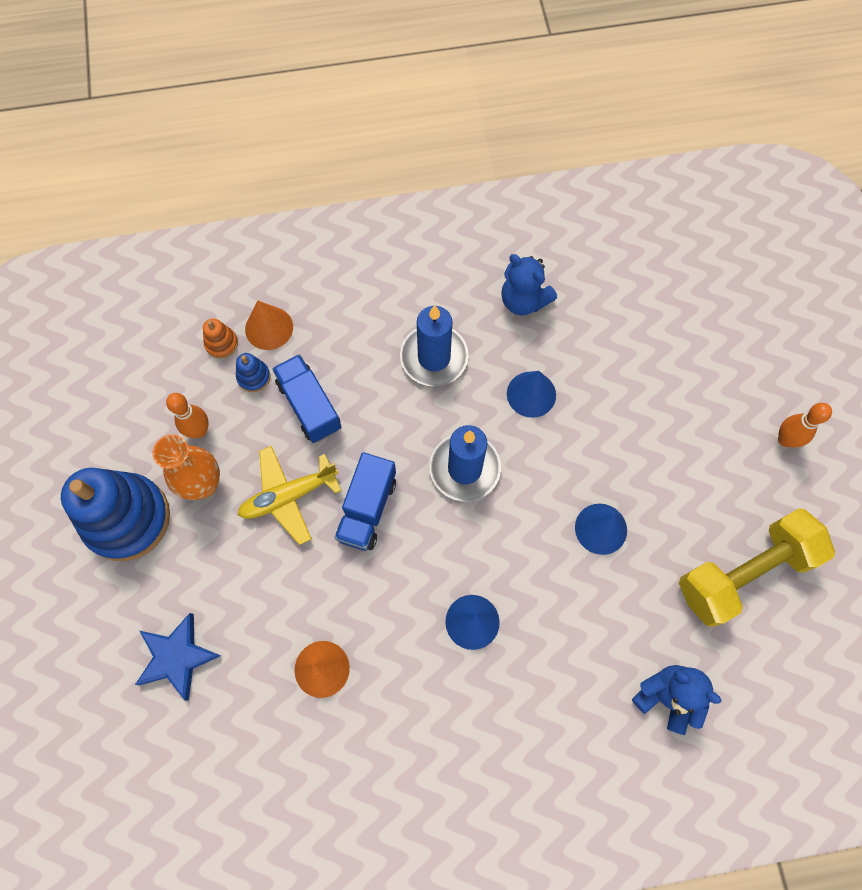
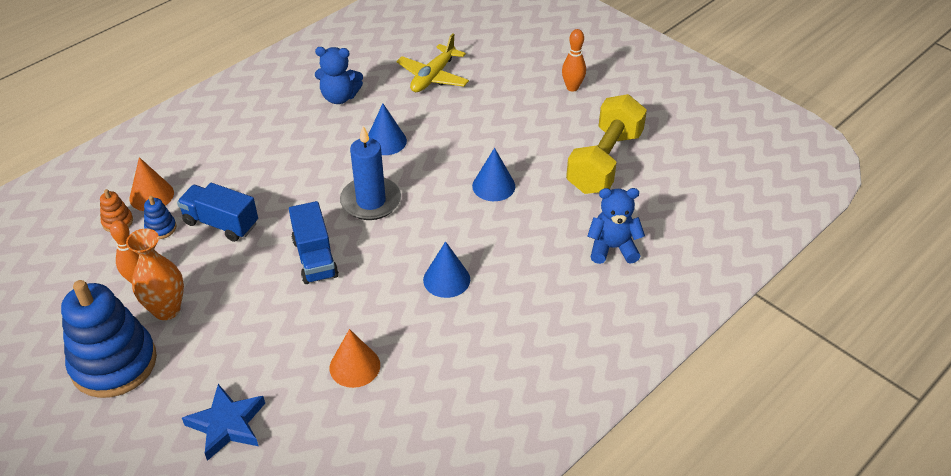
camera: 35 degrees left, 25 degrees down
yellow plane [238,446,342,545] -> yellow plane moved to [396,33,469,92]
blue candle [400,305,469,386] -> none

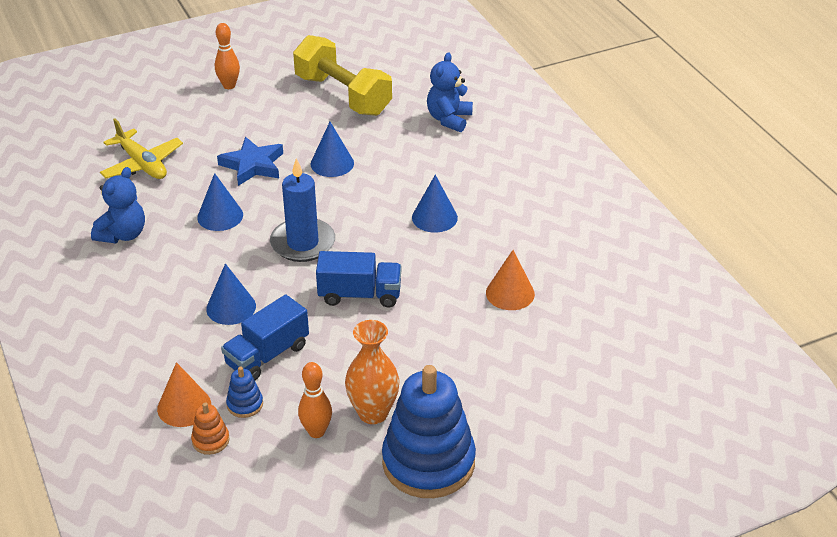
camera: 70 degrees left, 5 degrees down
blue star [182,384,265,461] -> blue star moved to [217,137,283,186]
none -> blue cone [206,263,256,325]

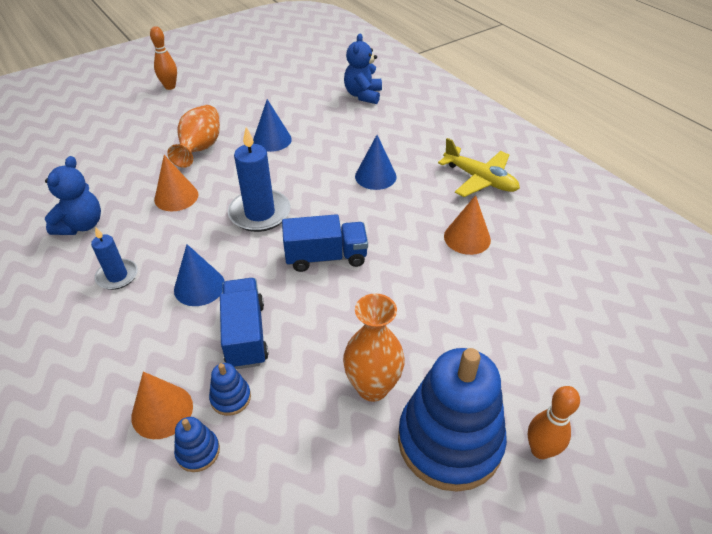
camera: 10 degrees left, 5 degrees up
yellow plane [100,118,183,179] -> yellow plane moved to [438,138,520,197]
orange stacking toy [191,402,230,455] -> blue stacking toy [174,417,220,472]
blue cone [197,173,243,231] -> orange cone [154,155,199,211]
blue star [217,137,283,186] -> orange vase [167,105,220,168]
blue truck [221,294,309,380] -> blue truck turned 135 degrees clockwise [220,278,269,369]
yellow dumbbell [293,35,392,116] -> none
orange bowling pin [298,362,332,438] -> orange bowling pin moved to [528,386,580,459]
none -> blue candle [91,227,138,290]

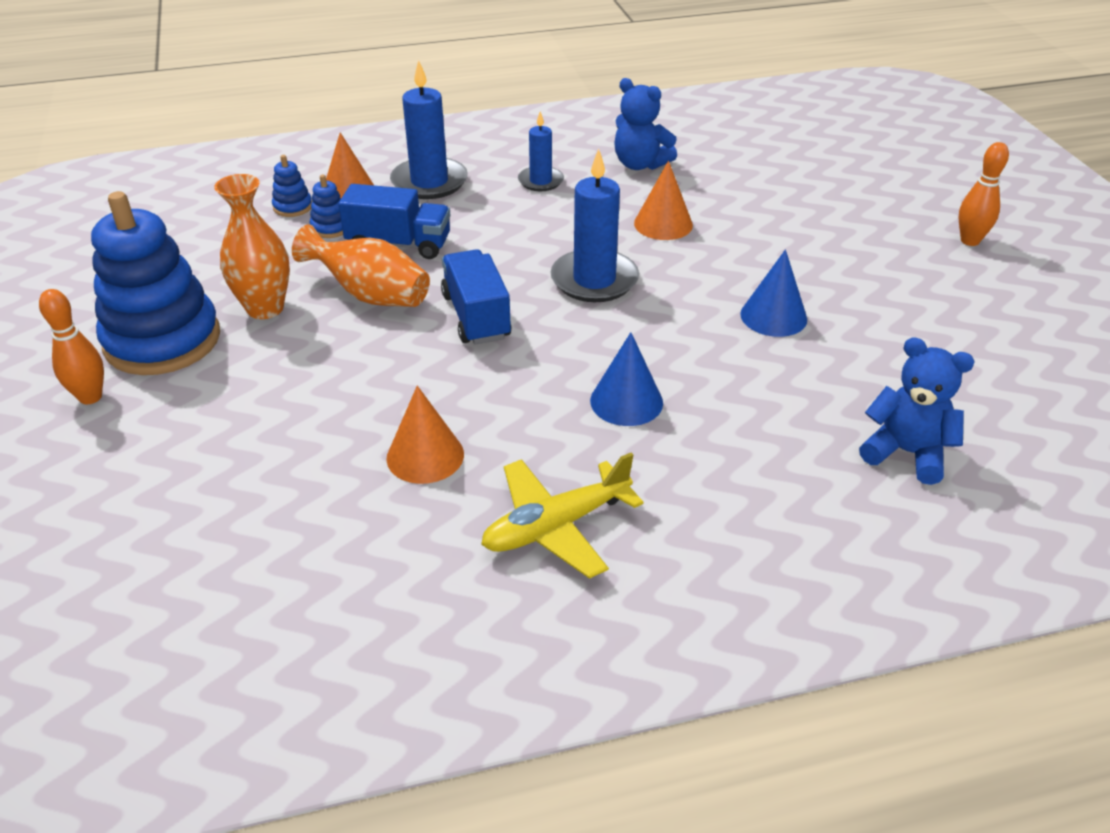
camera: 110 degrees right, 5 degrees down
orange vase [167,105,220,168] -> orange vase moved to [292,224,430,307]
blue cone [174,244,225,306] -> none
blue truck [282,214,368,272] -> blue truck turned 150 degrees clockwise [441,249,512,345]
none -> blue candle [390,60,468,199]

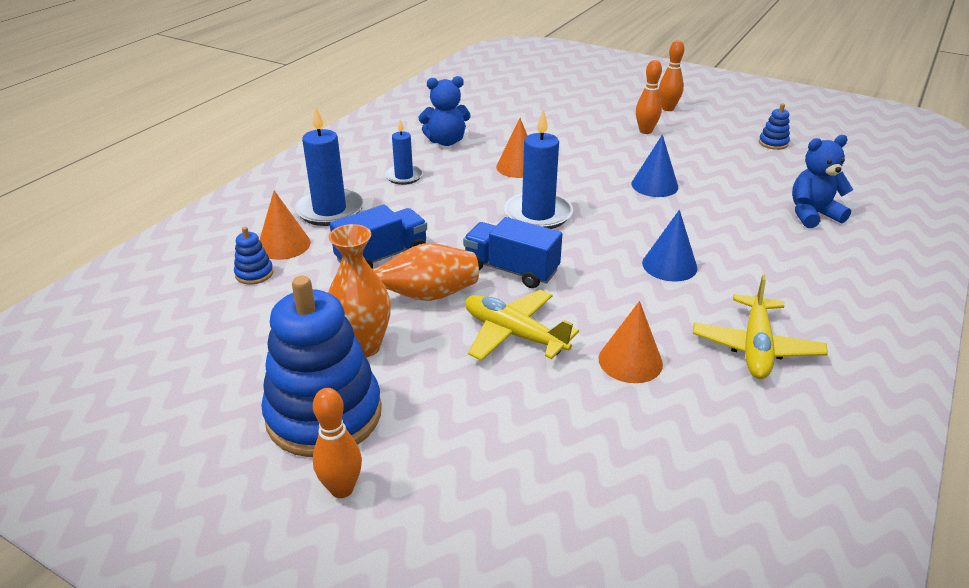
camera: 45 degrees left, 5 degrees down
blue stacking toy [310,175,343,238] -> blue stacking toy moved to [759,104,790,150]
none -> yellow plane [465,290,579,361]
none -> orange bowling pin [636,60,662,134]

